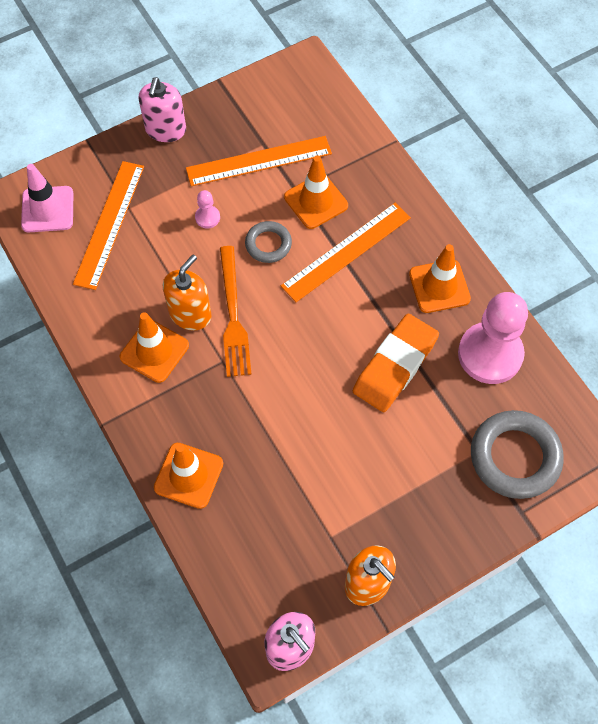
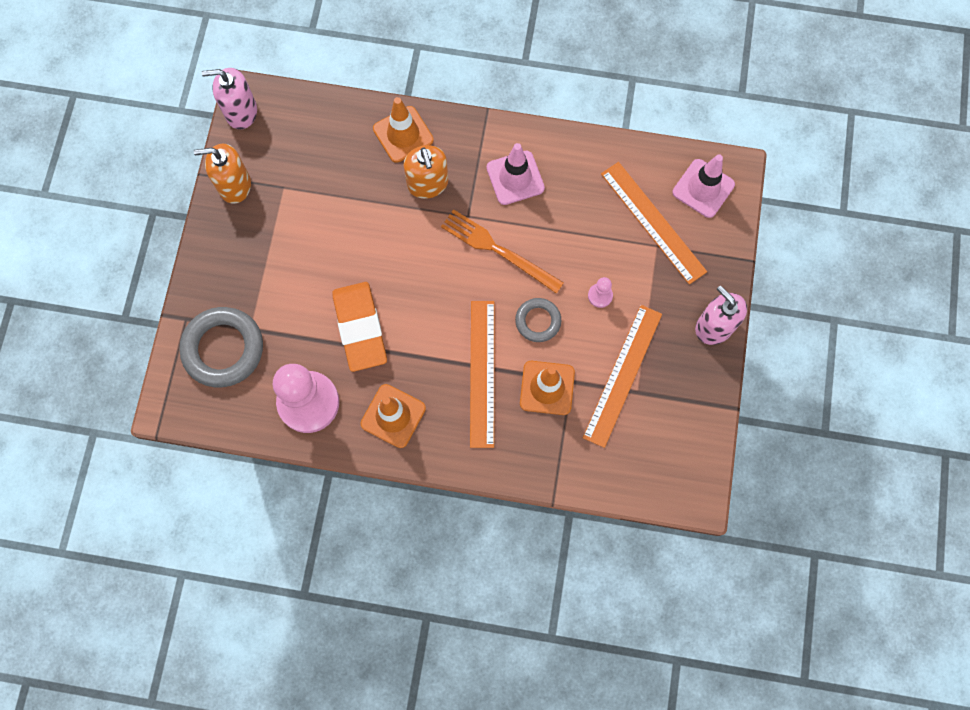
camera: 130 degrees right, 10 degrees up
orange traffic cone [120,312,189,383] -> pink traffic cone [487,143,545,205]
orange soap dispenser [163,255,211,331] -> orange soap dispenser moved to [403,145,448,199]

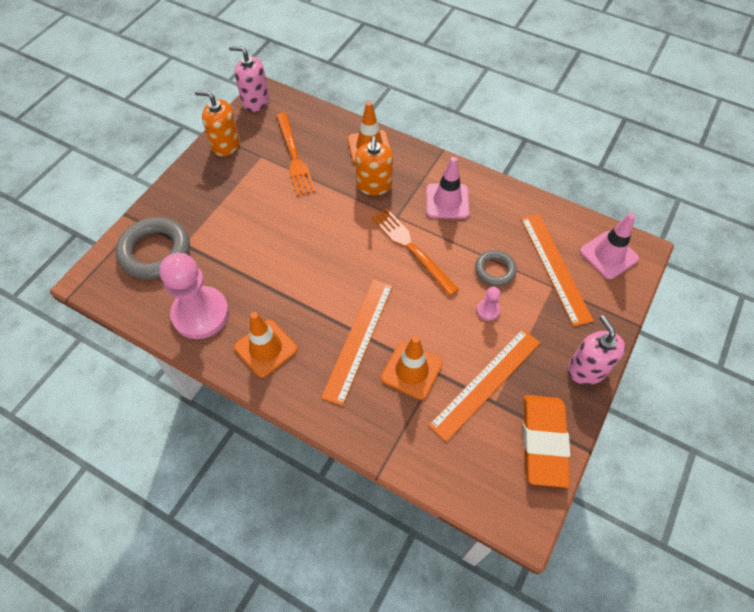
camera: 20 degrees right, 15 degrees down
orange eraser [332,282,387,372] -> orange eraser moved to [523,395,570,488]
grey ring [515,298,561,342] -> grey ring moved to [475,250,517,286]
none -> orange fork [276,113,315,196]

